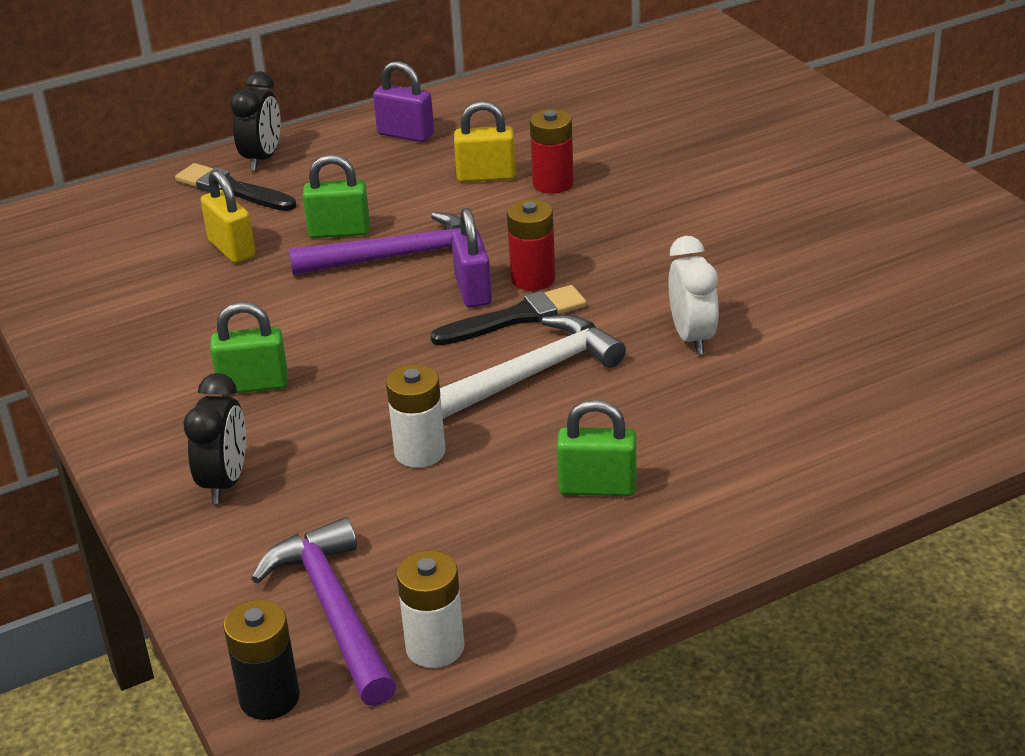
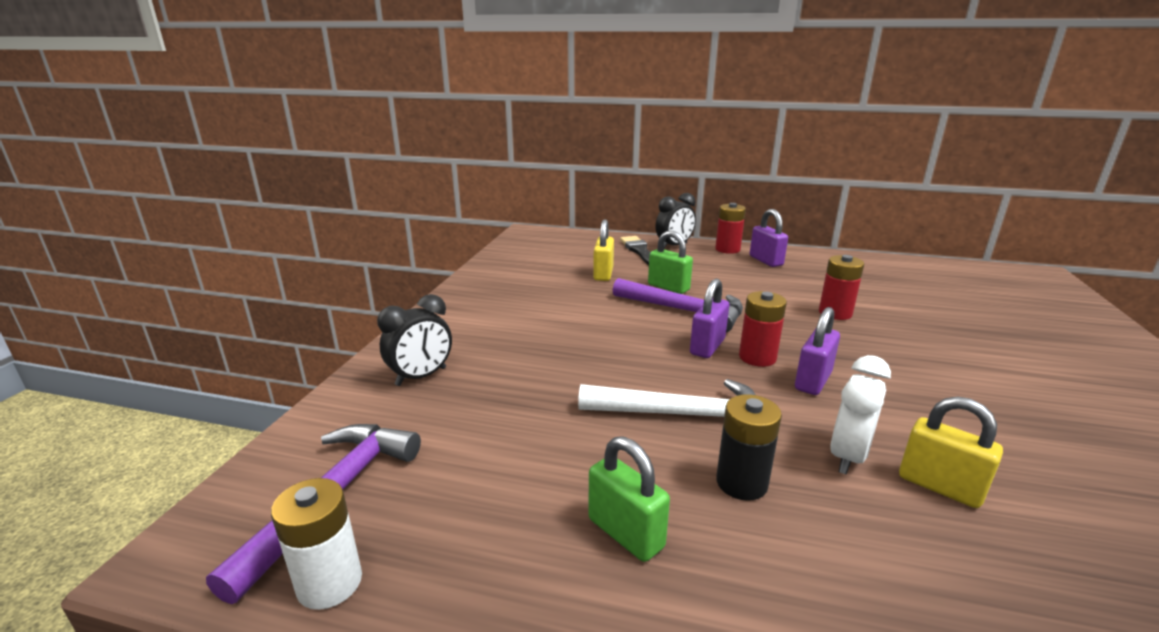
camera: 40 degrees right, 10 degrees down
green padlock [210,302,288,395] -> none
black battery [223,600,300,720] -> black battery moved to [716,394,782,501]
white battery [386,364,446,468] -> none
black brush [430,285,587,345] -> none
yellow padlock [454,101,516,182] -> yellow padlock moved to [899,397,1003,508]
none -> red battery [715,203,746,254]
none -> purple padlock [795,307,840,395]

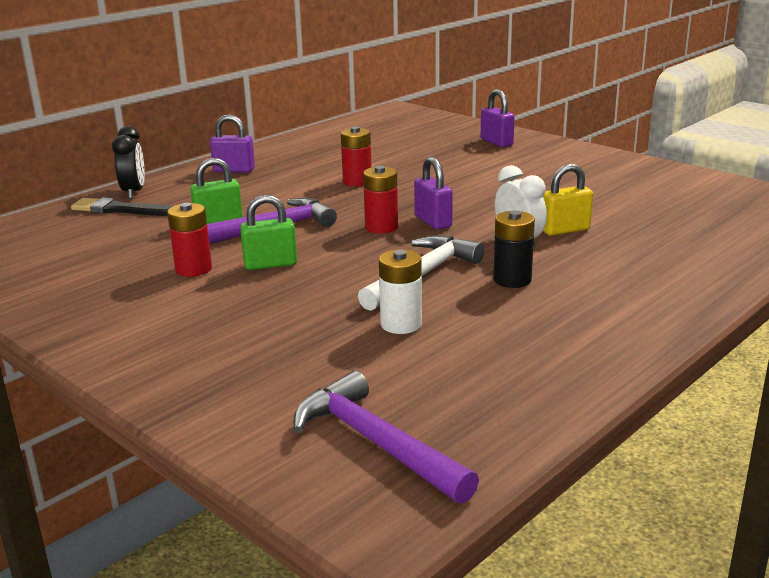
camera: 60 degrees left, 0 degrees up
white battery [271,478,362,610] -> white battery moved to [379,249,422,334]
black clock [377,294,452,386] -> none
green padlock [588,436,670,562] -> green padlock moved to [240,195,297,270]
yellow padlock [593,219,614,281] -> none
purple padlock [690,279,729,358] -> purple padlock moved to [481,89,515,147]
red battery [715,203,746,254] -> red battery moved to [167,203,212,277]

